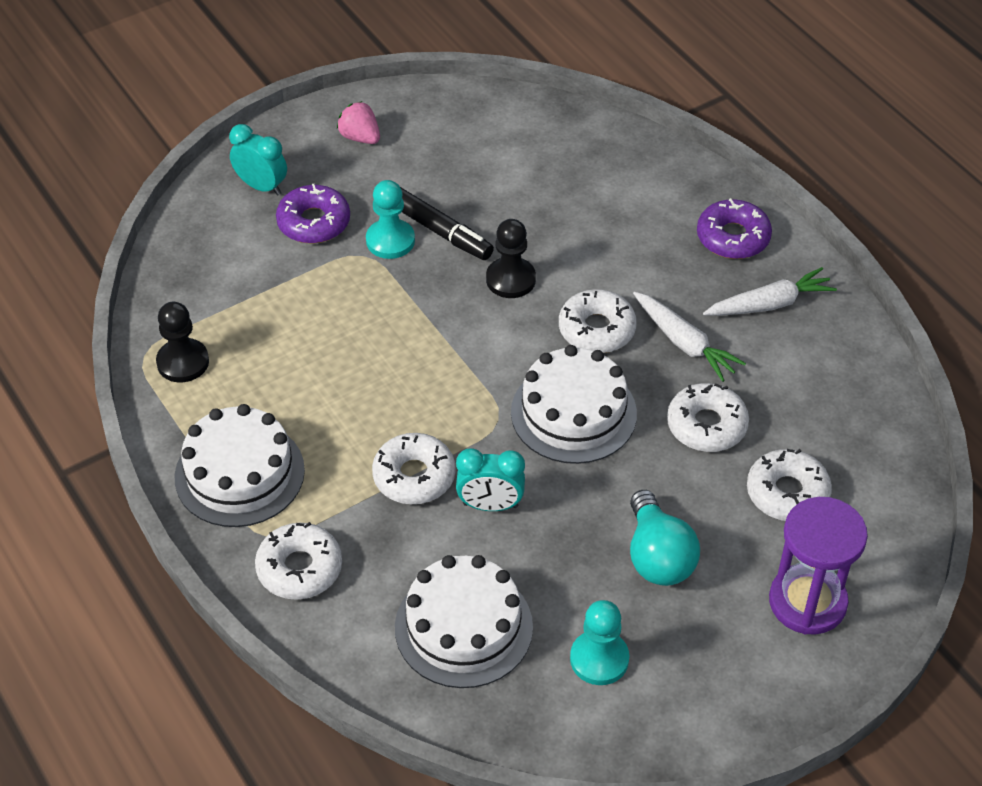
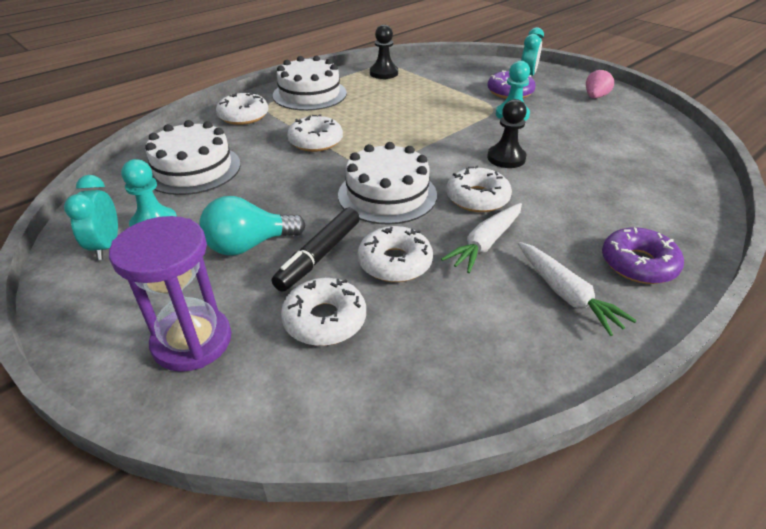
camera: 80 degrees right, 10 degrees down
black marker [400,187,494,260] -> black marker moved to [272,207,360,292]
turquoise clock [456,448,525,511] -> turquoise clock moved to [64,175,118,260]

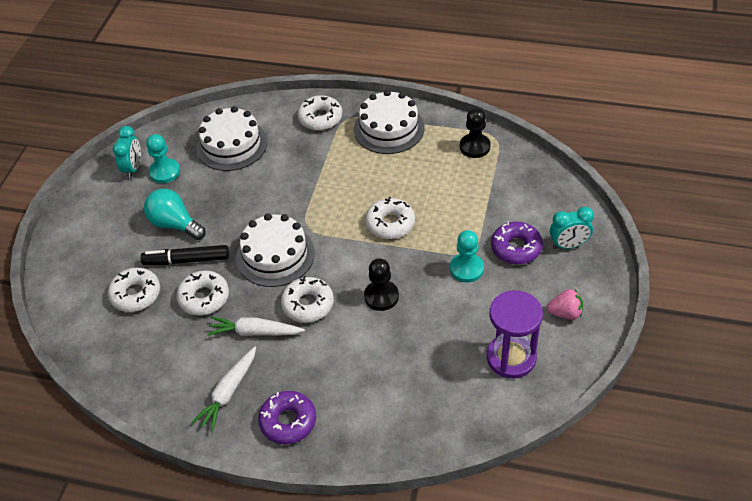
camera: 60 degrees right, 10 degrees up
turquoise clock [64,175,118,260] -> turquoise clock turned 135 degrees clockwise [113,126,141,179]
purple hourglass [109,216,232,372] -> purple hourglass moved to [487,290,543,378]
white donut [287,114,343,152] -> white donut moved to [365,197,415,239]

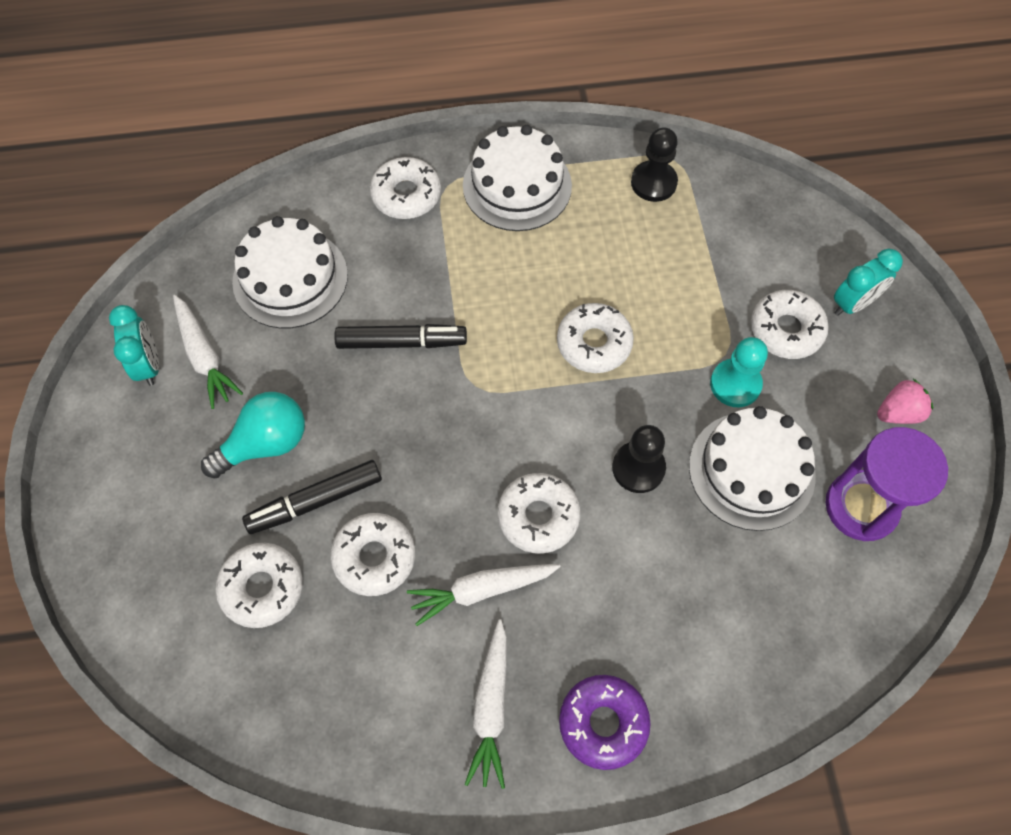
camera: 25 degrees left, 15 degrees up
turquoise light bulb [144,189,206,240] -> turquoise light bulb turned 135 degrees clockwise [201,392,305,478]
turquoise pawn [146,134,180,183] -> white carrot [173,295,243,409]
white cake [236,213,315,287] -> white cake moved to [689,406,816,531]
purple donut [491,222,543,264] -> white donut [751,290,829,359]
none -> black marker [334,324,467,349]

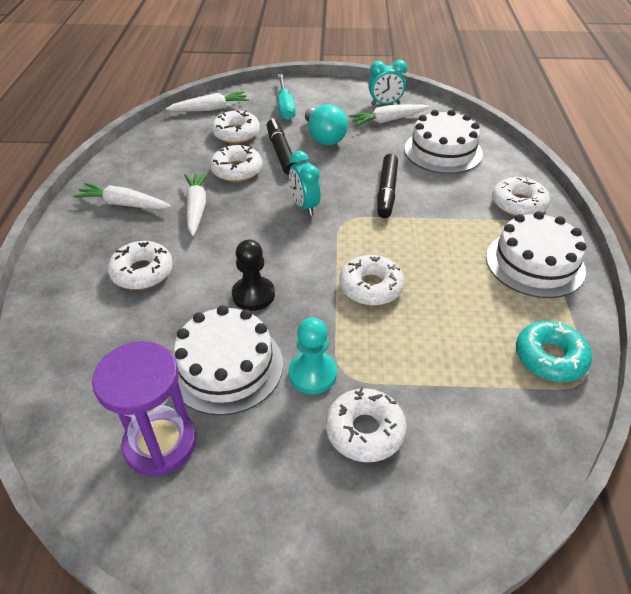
camera: 100 degrees right, 20 degrees down
white donut [498,473,580,553] -> white donut moved to [108,241,173,290]
purple donut [559,675,651,770] -> none
black pawn [631,127,678,202] -> turquoise donut [516,321,592,382]
turquoise clock [834,249,903,316] -> turquoise clock moved to [289,151,321,216]
pink strawberry [877,379,933,424] -> none
none -> white carrot [166,91,249,111]
none -> turquoise screwdriver [278,74,296,120]

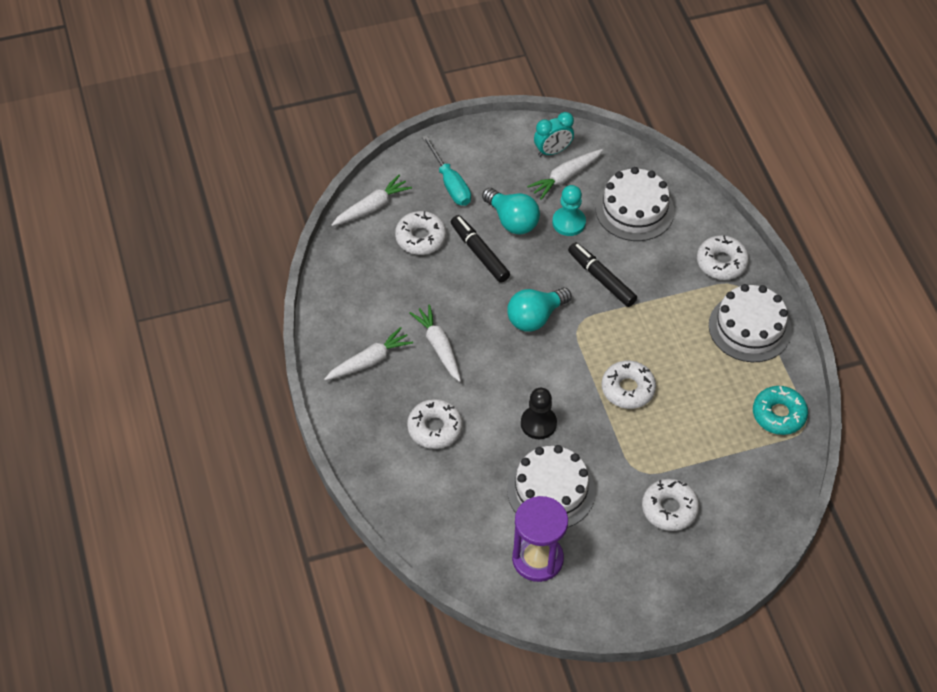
camera: 20 degrees left, 10 degrees up
white carrot [73,183,171,209] -> white carrot turned 150 degrees clockwise [324,327,413,381]
white donut [210,145,263,182] -> none
turquoise pawn [288,317,337,394] -> turquoise pawn moved to [552,185,586,236]
turquoise clock [289,151,321,216] -> turquoise light bulb [507,288,572,331]
black marker [377,154,398,218] -> black marker turned 150 degrees clockwise [568,242,637,307]

